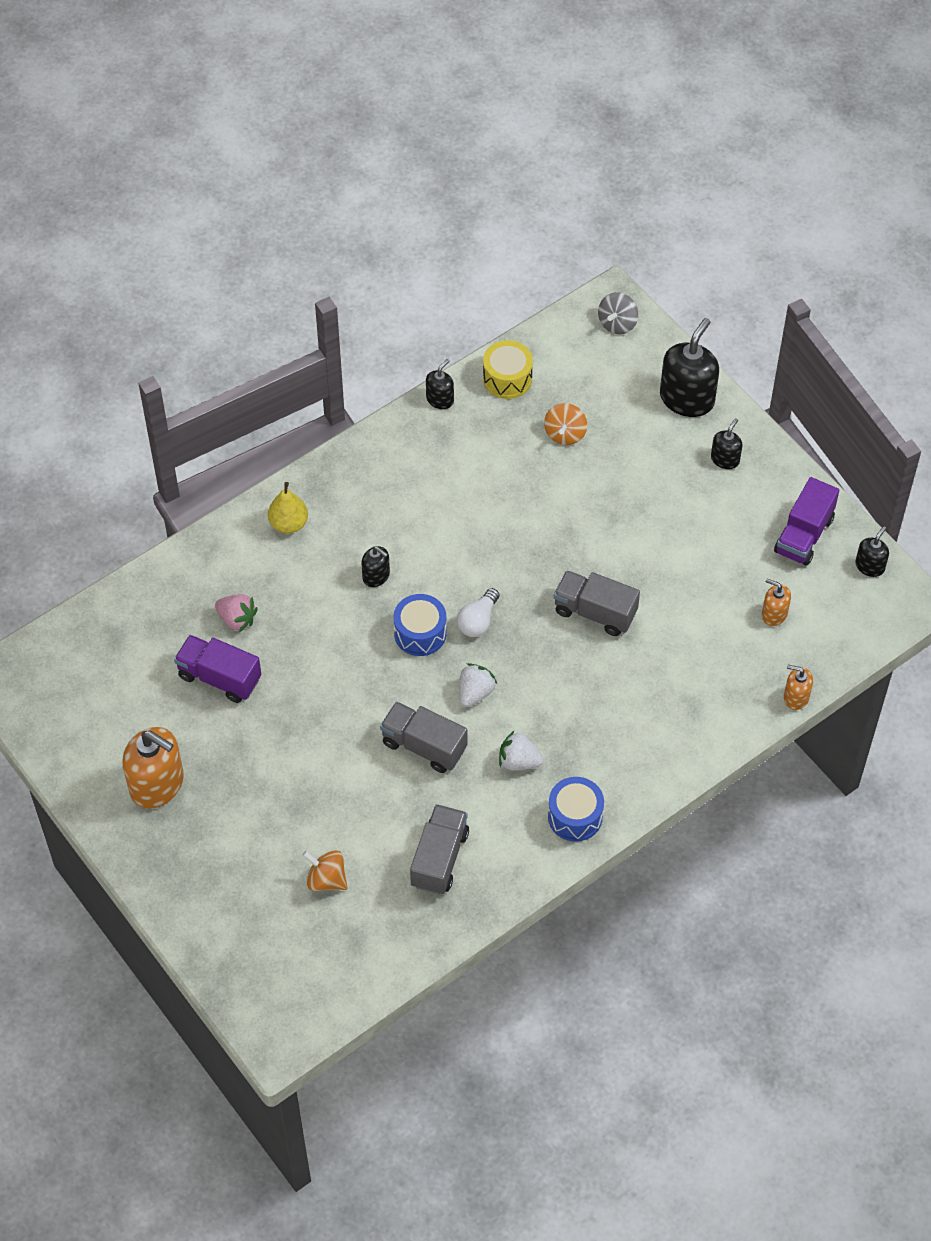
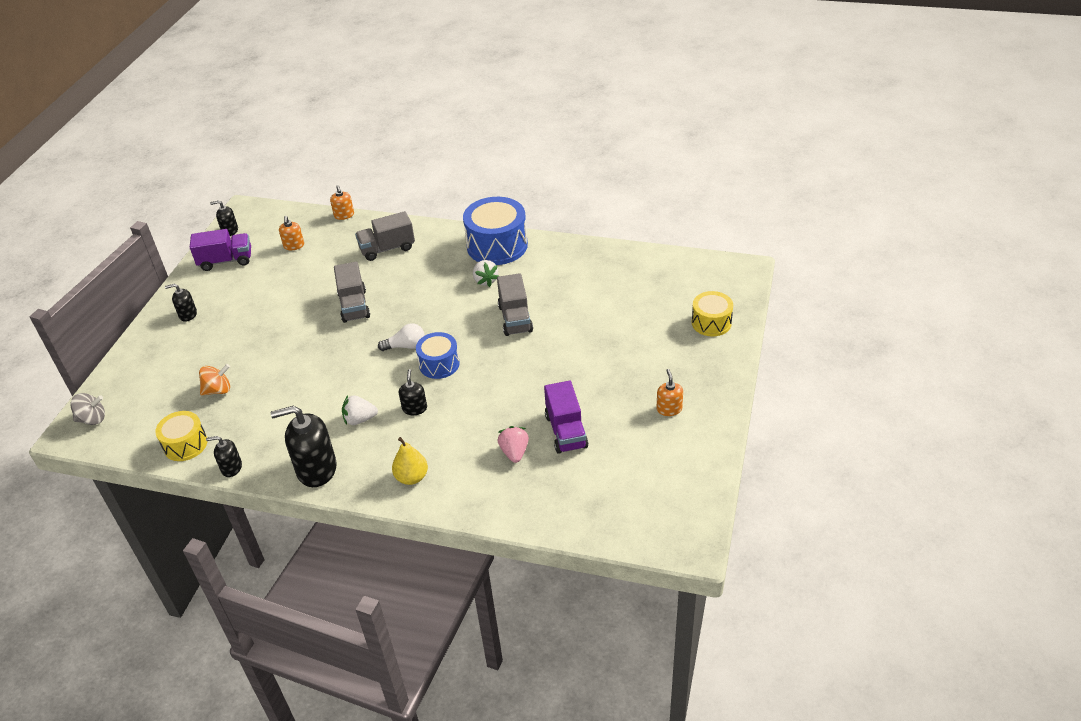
camera: 125 degrees left, 15 degrees down
orange soap dispenser [122,727,184,809] -> orange soap dispenser [657,369,683,416], size x0.52
orange spinning top [302,850,348,891] -> none
grey truck [410,804,469,895] -> grey truck moved to [355,211,415,261]
white strawberry [459,663,497,707] -> white strawberry moved to [342,395,378,425]
blue drum [548,777,604,842] -> blue drum [463,197,528,265], size x1.70
black soap dispenser [660,318,719,417] -> black soap dispenser moved to [271,406,337,487]
none -> yellow drum [692,291,733,336]

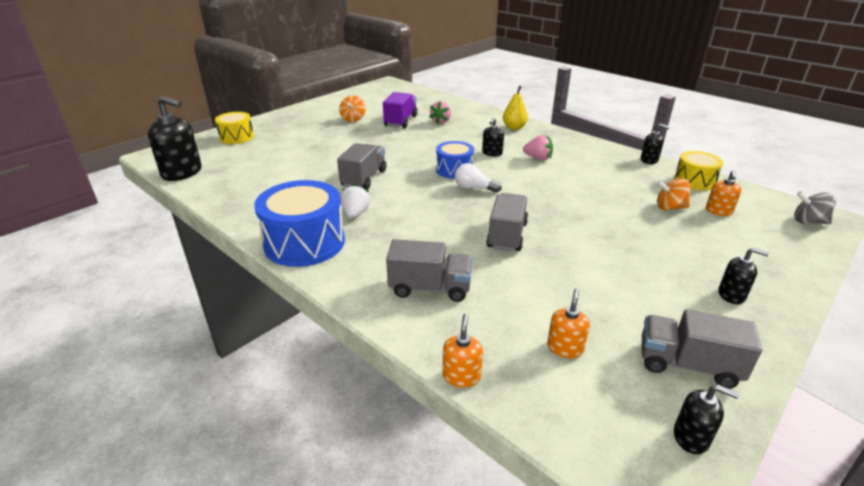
camera: 155 degrees left, 10 degrees down
purple truck [190,229,251,271] -> grey truck [642,309,762,389]
black soap dispenser [271,406,337,487] -> black soap dispenser moved to [148,96,202,181]
white strawberry [342,395,378,425] -> pink strawberry [523,135,553,160]
orange soap dispenser [657,369,683,416] -> orange soap dispenser moved to [706,170,742,216]
none -> orange spinning top [339,95,366,122]

